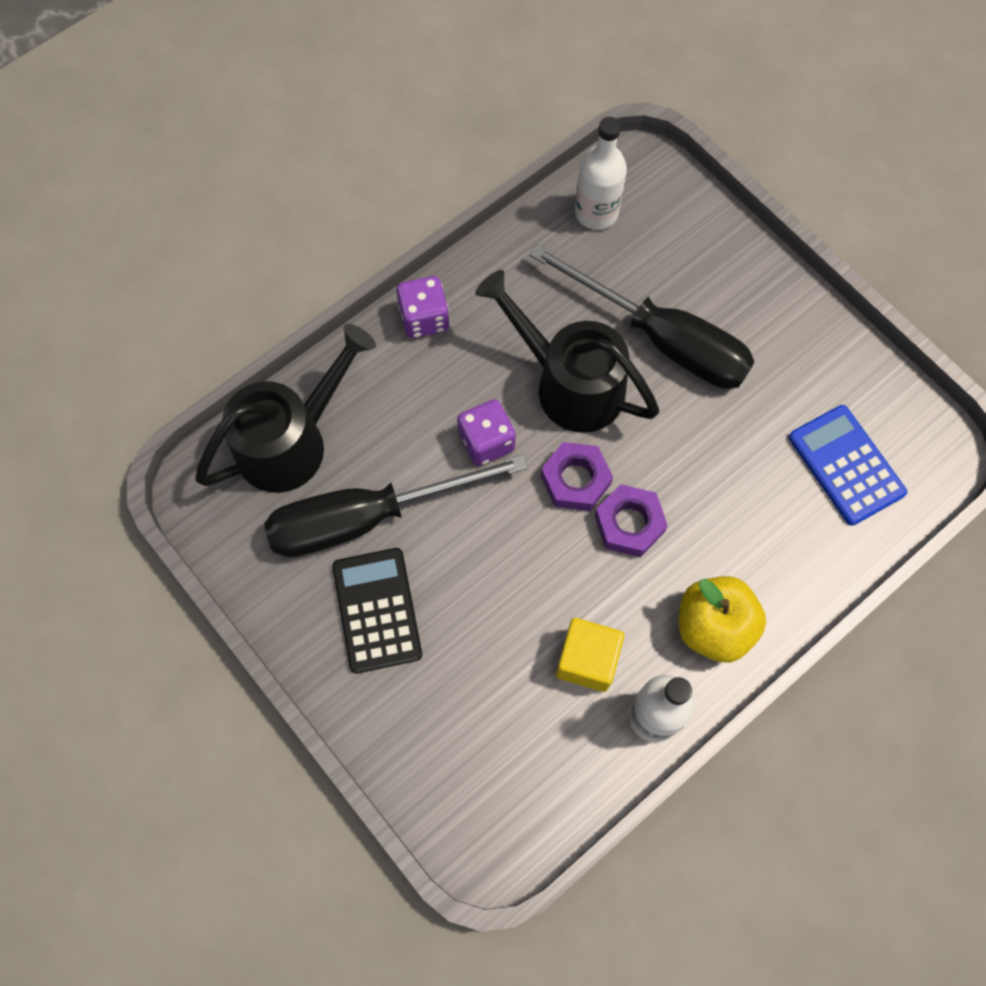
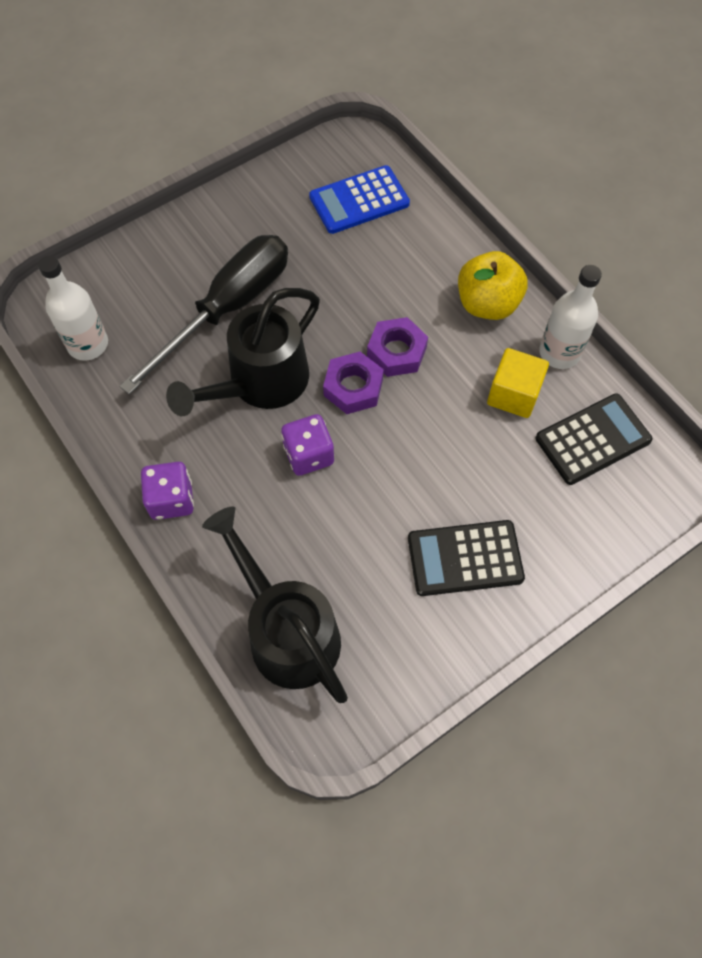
camera: 85 degrees left, 5 degrees down
black screwdriver [264,454,528,557] -> none
none -> black calculator [535,393,653,485]

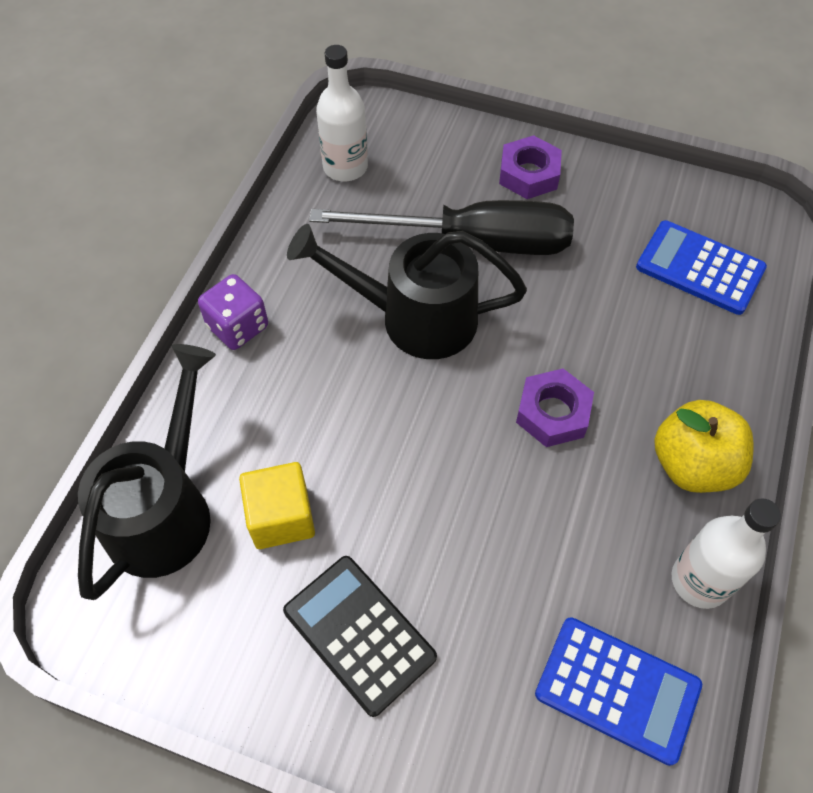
camera: 55 degrees right, 5 degrees down
purple dice [281,414,334,476] -> none
purple nut [323,352,384,414] -> purple nut moved to [499,135,562,199]
yellow cube [487,348,549,418] -> yellow cube moved to [239,462,315,549]
black calculator [535,393,653,485] -> blue calculator [535,617,702,766]

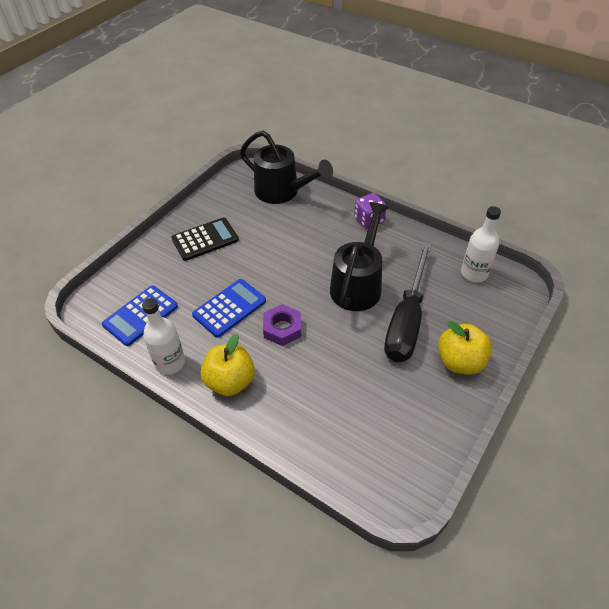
camera: 105 degrees right, 10 degrees down
yellow cube [239,462,315,549] -> none
purple nut [499,135,562,199] -> yellow apple [438,321,492,374]
blue calculator [636,220,767,315] -> blue calculator moved to [192,279,266,338]

